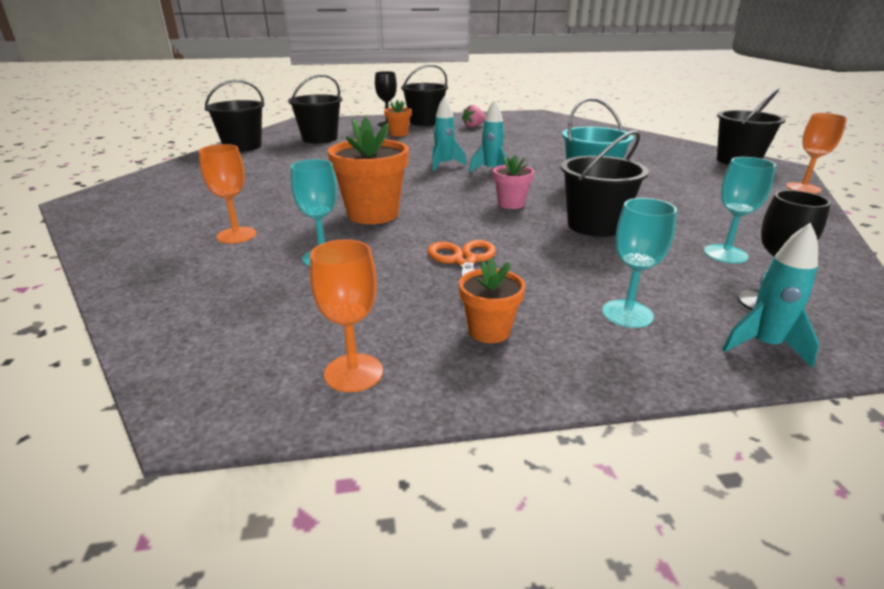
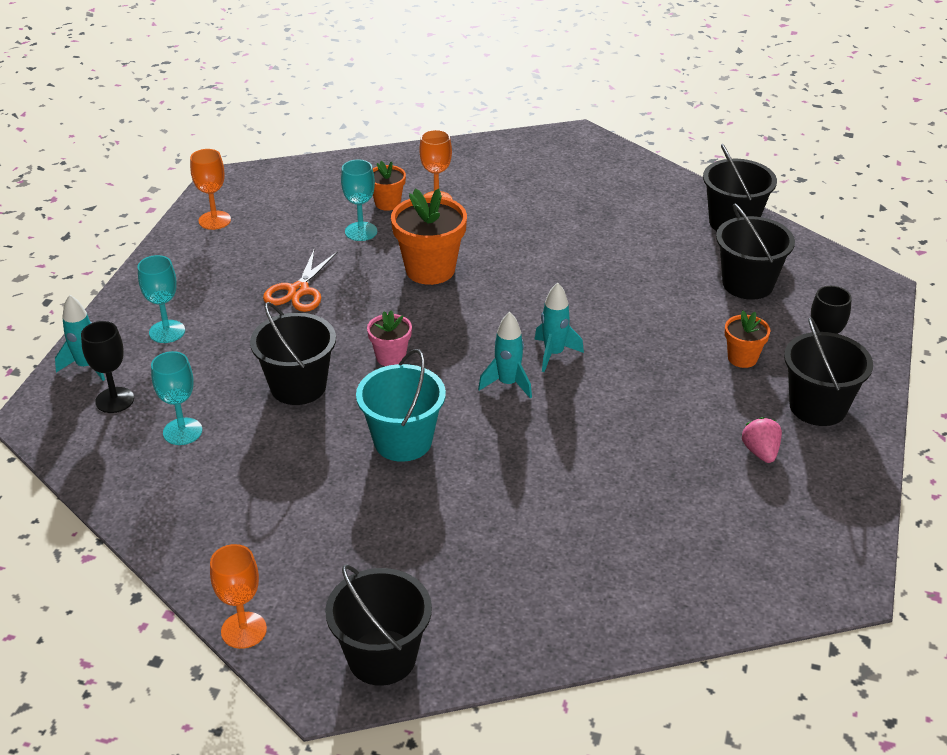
camera: 115 degrees right, 10 degrees up
orange scissors [427,240,496,303] -> orange scissors turned 90 degrees clockwise [263,248,338,312]
orange flower pot [459,258,525,343] -> orange flower pot moved to [373,161,406,211]

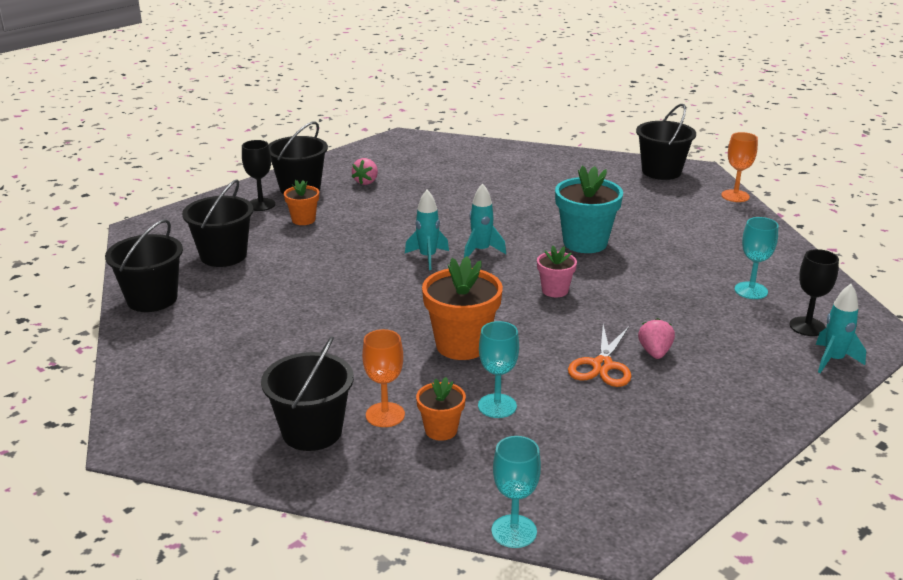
camera: 150 degrees left, 10 degrees down
turquoise goblet [138,255,185,343] -> turquoise goblet moved to [491,436,541,548]
orange goblet [190,149,231,230] -> none
black bucket [250,302,336,405] -> black bucket moved to [261,337,354,451]
orange scissors [263,248,338,312] -> orange scissors turned 150 degrees clockwise [568,325,632,387]
turquoise bucket [356,349,446,462] -> turquoise flower pot [555,165,623,253]
none -> pink strawberry [638,318,675,359]

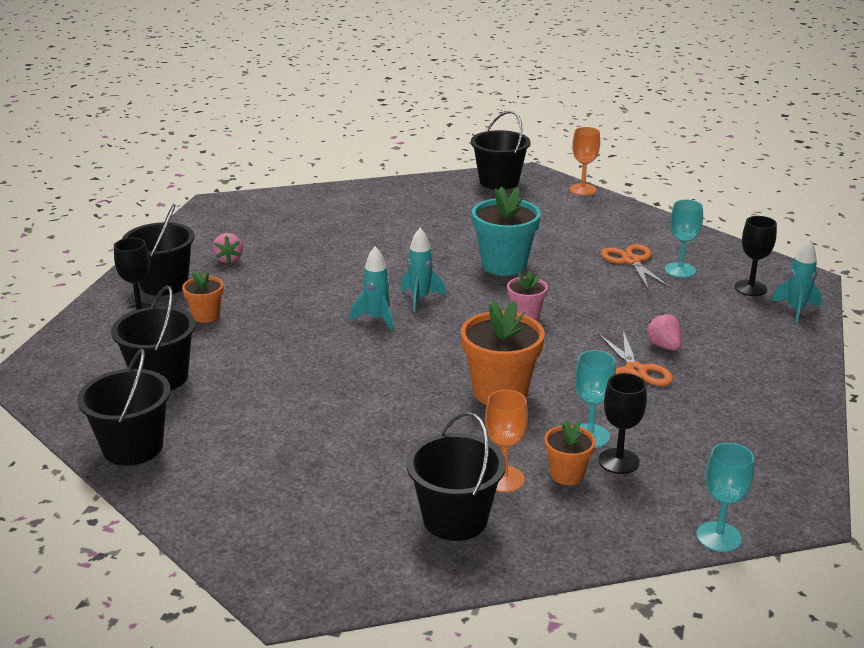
camera: 30 degrees left, 0 degrees up
none -> black goblet [599,373,647,474]
none -> orange scissors [601,244,671,289]

